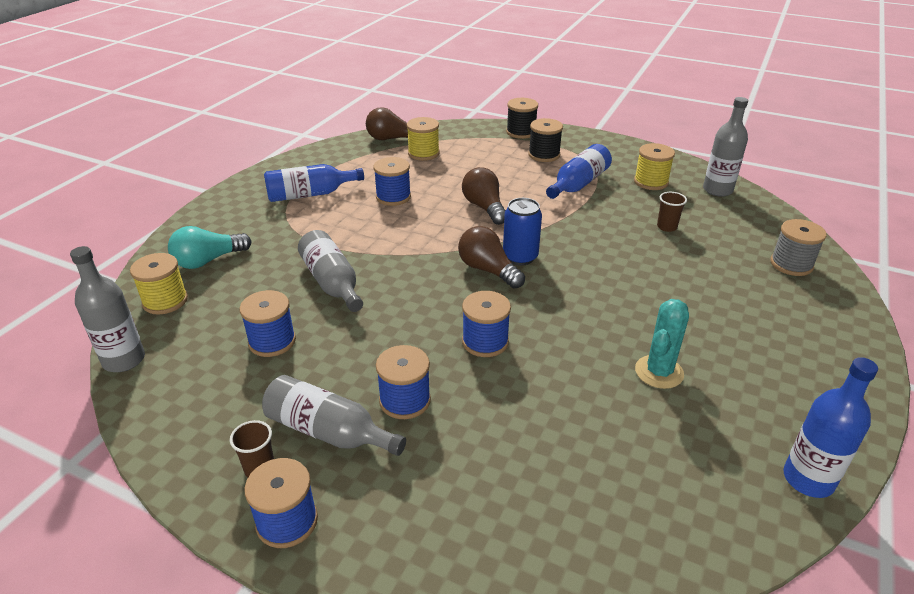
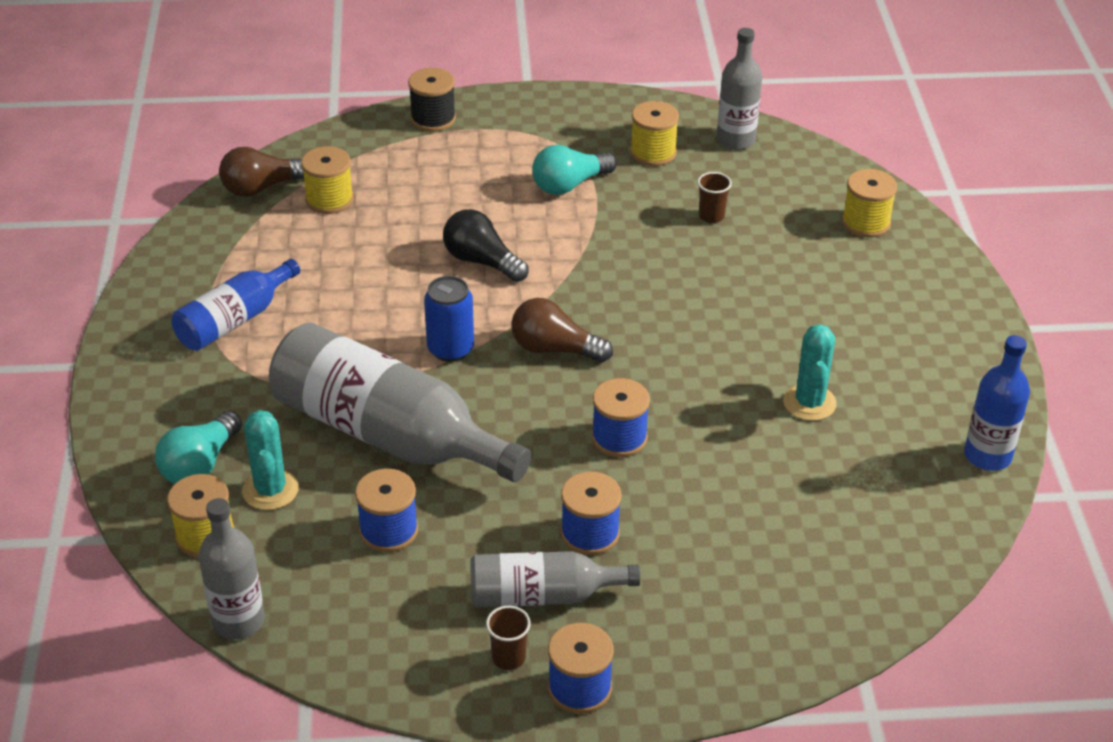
camera: 30 degrees left, 5 degrees up
grey bottle [298,230,363,312] -> grey bottle [269,322,531,482], size x1.81
blue spool [373,157,411,206] -> none
brown light bulb [462,167,506,225] -> black light bulb [443,209,529,282]
blue can [503,198,542,265] -> blue can moved to [424,276,474,362]
black spool [528,118,563,162] -> none
blue bottle [546,144,612,199] -> turquoise light bulb [532,145,617,195]
grey spool [770,219,827,276] -> yellow spool [842,169,897,238]
none -> turquoise cactus [242,410,299,510]

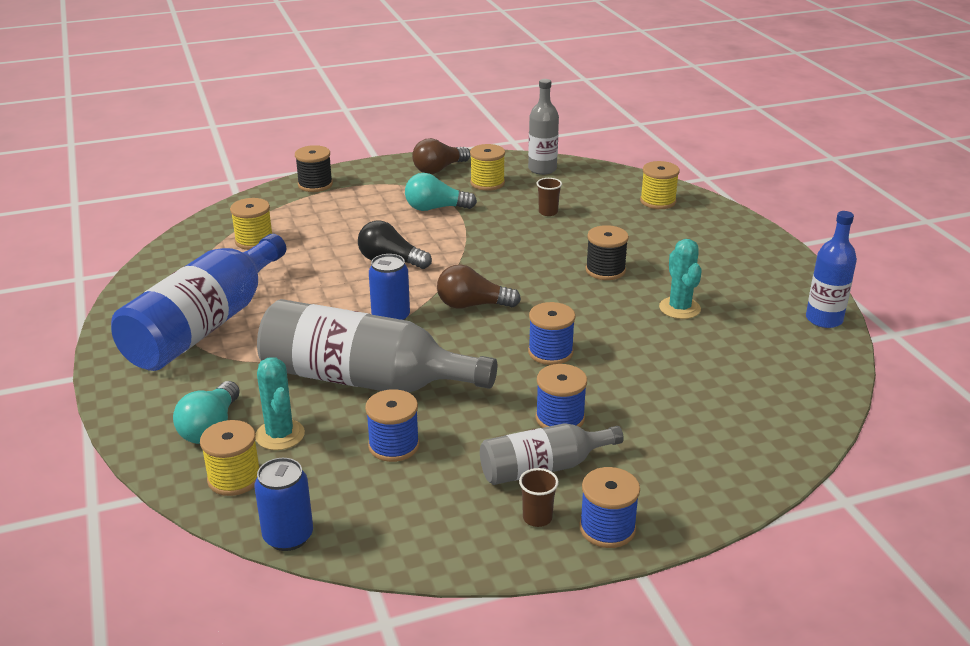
camera: 15 degrees left, 10 degrees down
blue bottle [171,259,300,351] -> blue bottle [111,234,286,371], size x1.81
grey bottle [199,498,265,639] -> blue can [254,458,313,551]
brown light bulb [219,147,304,197] -> brown light bulb moved to [412,138,470,174]
turquoise light bulb [532,145,617,195] -> turquoise light bulb turned 45 degrees clockwise [405,173,477,211]
none -> black spool [586,225,629,280]

